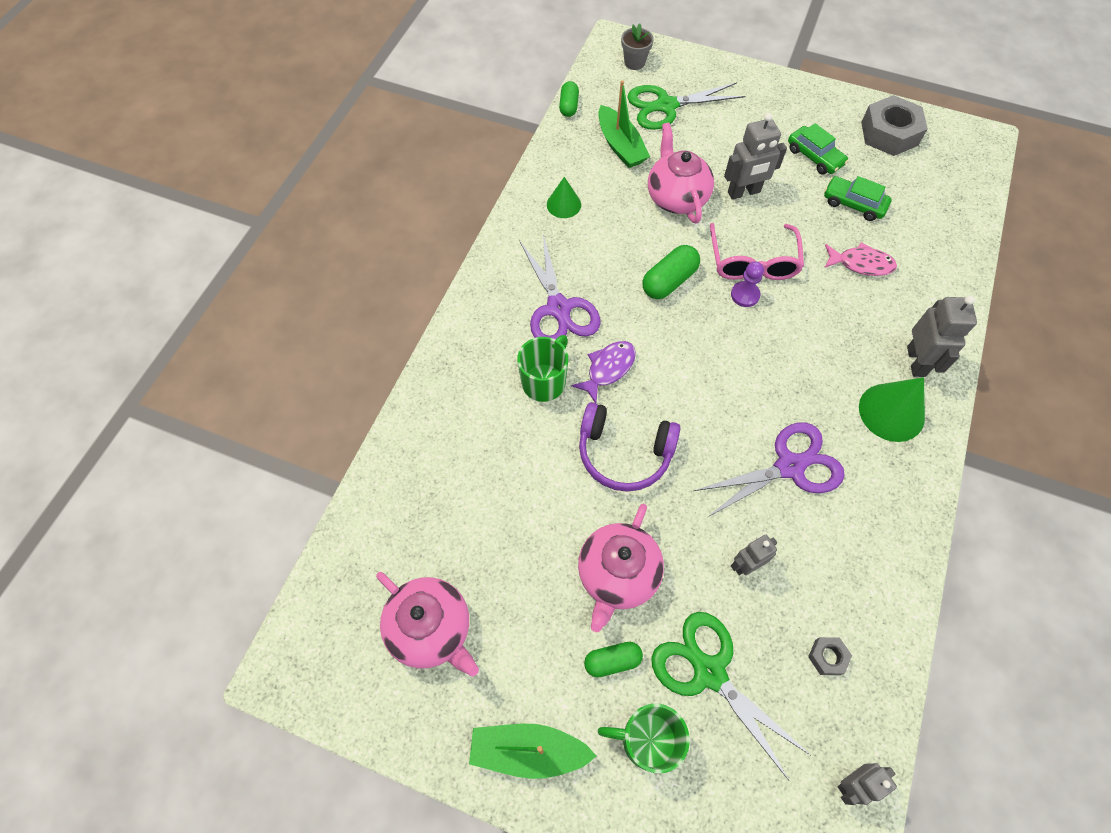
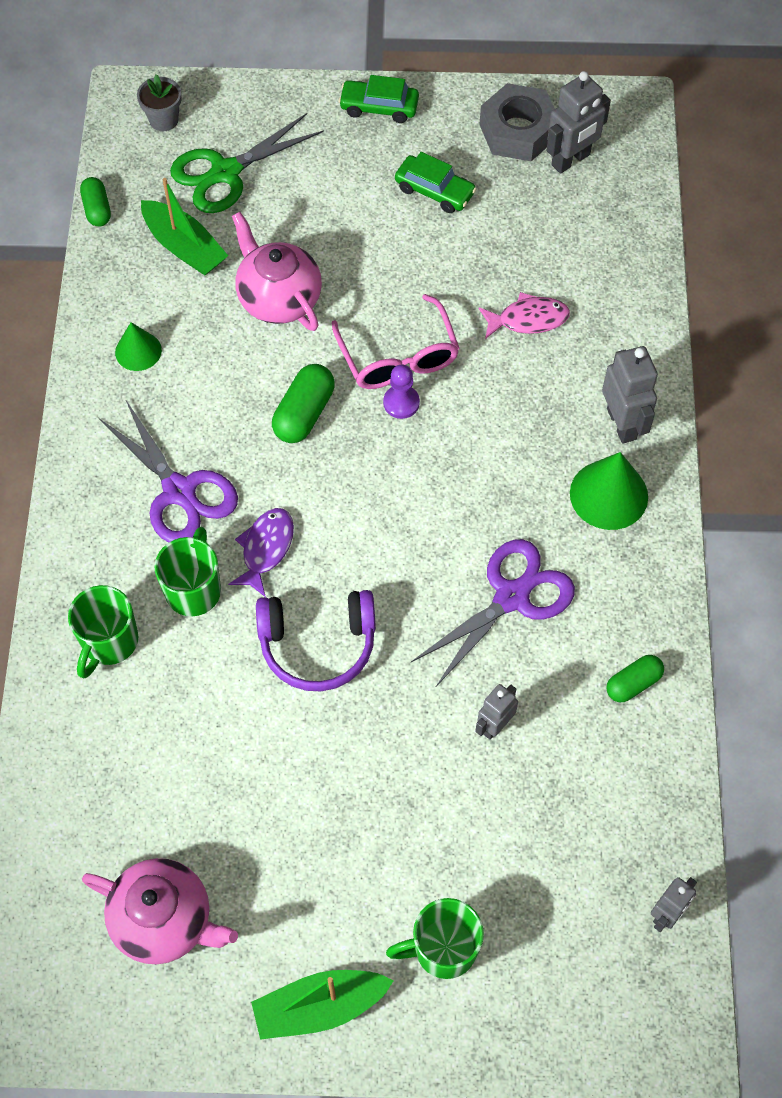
camera: 20 degrees left, 0 degrees up
pink teapot [578,504,664,632] -> none
green capsule [584,642,643,677] -> green capsule moved to [606,655,664,702]
green scissors [651,612,810,780] -> none
grey robot [724,113,787,200] -> grey robot moved to [547,71,611,174]
grey nut [808,637,852,675] -> none
green car [824,176,892,221] -> green car moved to [339,75,419,123]
none -> green mug [68,585,138,679]

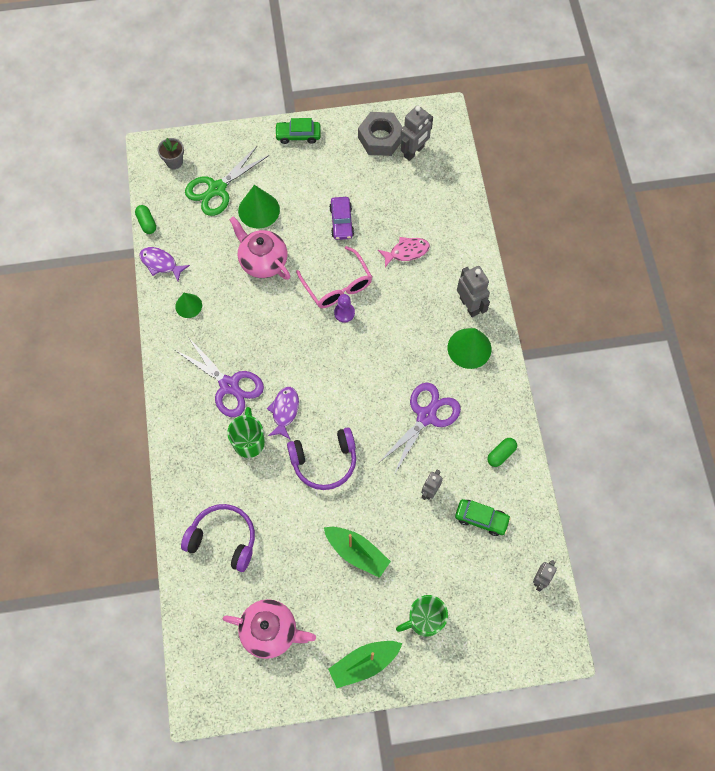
camera: 10 degrees left, 5 degrees up
green mug [68,585,138,679] -> none
green boat [141,178,228,275] -> green boat moved to [324,527,391,578]
green capsule [272,364,335,443] -> none
green car [395,152,477,213] -> green car moved to [455,499,511,536]
none -> purple fish [139,247,190,281]
none -> purple headphones [181,504,255,572]
none -> green cone [238,185,280,229]
none -> purple car [329,197,354,240]

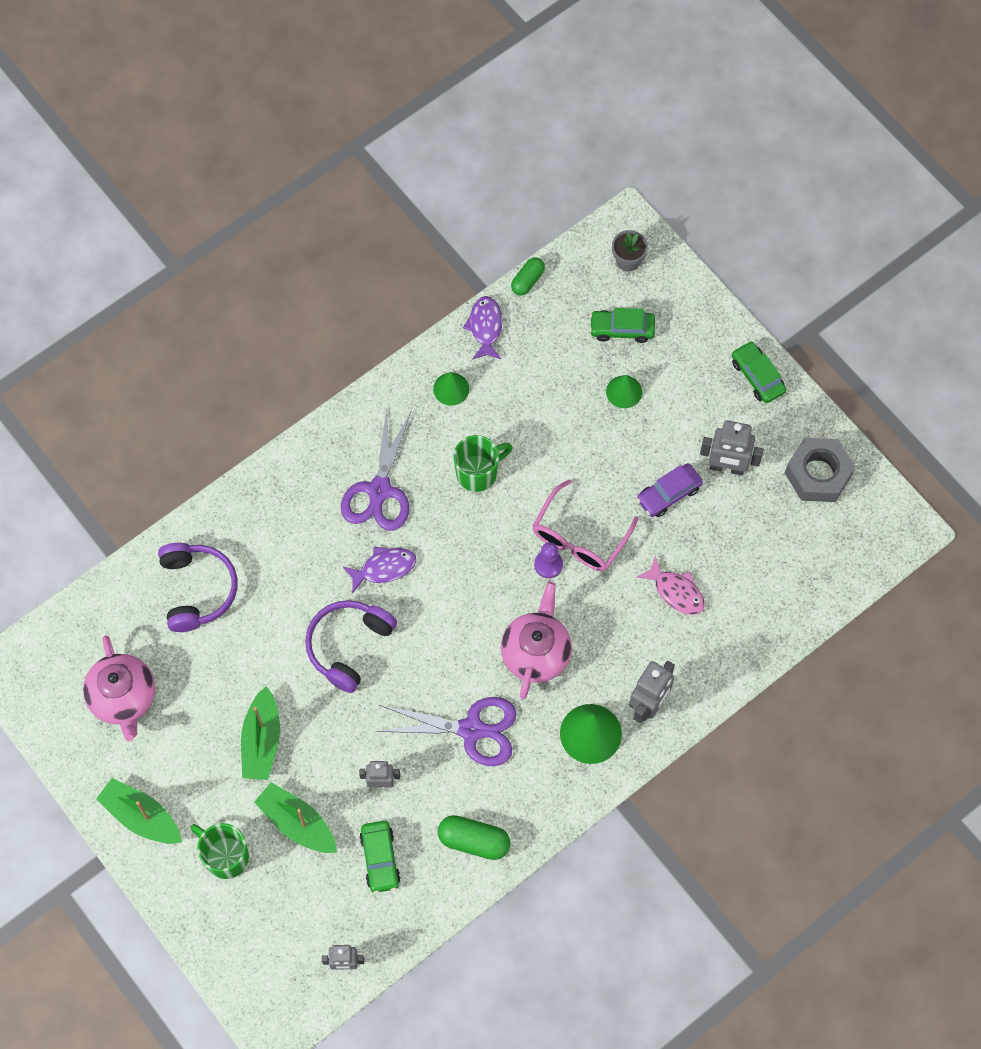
camera: 60 degrees right, 0 degrees up
green scissors [185,145,269,216] -> green car [590,308,655,343]
green mug [227,407,265,458] -> green mug moved to [453,435,513,492]
pink teapot [229,216,290,280] -> pink teapot moved to [501,582,572,699]
green cone [238,185,280,229] -> green cone [606,375,642,408], size x0.62
purple headphones [287,427,356,490] -> purple headphones turned 75 degrees clockwise [305,600,397,693]
grey robot [400,105,433,161] -> grey robot moved to [700,420,763,476]
green capsule [487,438,517,467] -> green capsule [438,815,510,860], size x1.51
none -> green boat [254,782,337,853]

